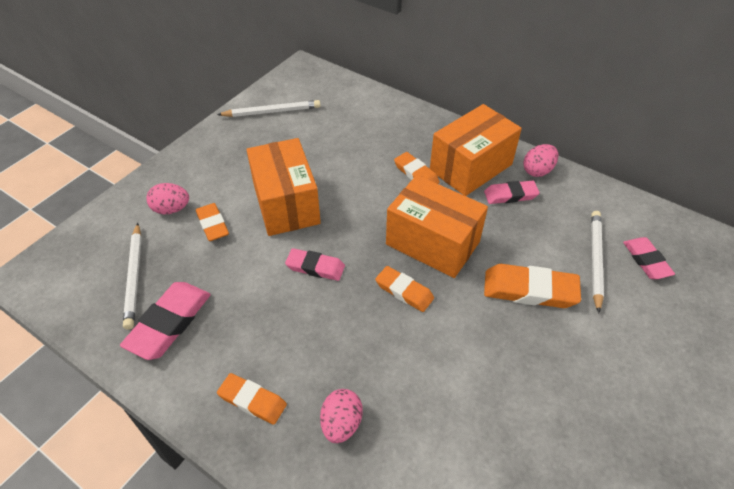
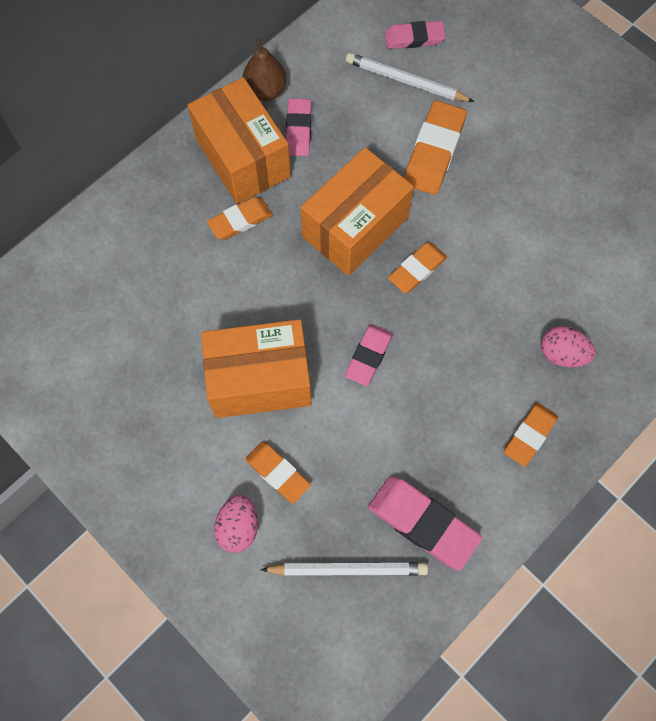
camera: 80 degrees left, 20 degrees up
orange eraser [196,203,229,241] -> orange eraser turned 60 degrees clockwise [245,442,311,503]
white pencil [217,100,321,117] -> none
pink egg [523,144,558,177] -> brown pear [242,38,287,101]

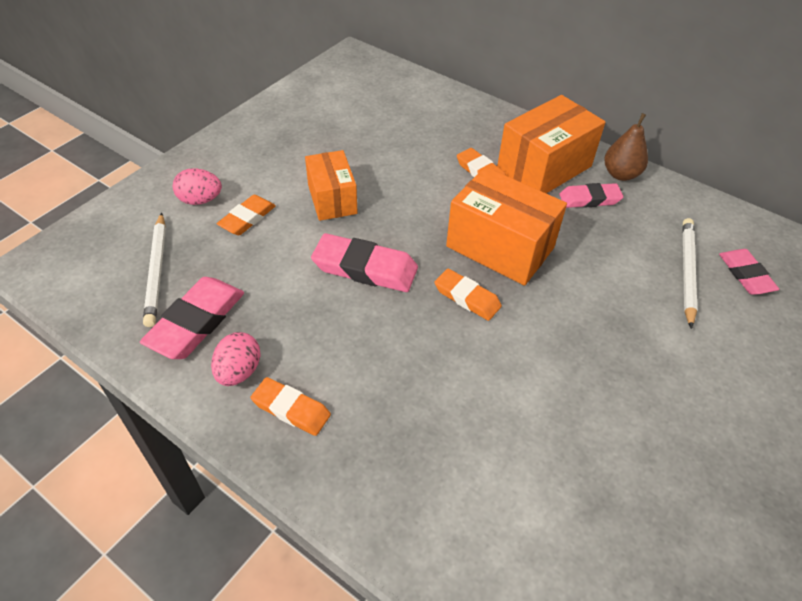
camera: 80 degrees right, 20 degrees down
orange box [201,319,311,418] -> orange box [305,150,358,221], size x0.65
pink eraser [345,324,393,386] -> pink eraser [311,233,418,292], size x1.56
orange eraser [404,101,467,195] -> none
pink egg [541,326,595,368] -> pink egg moved to [211,332,261,386]

